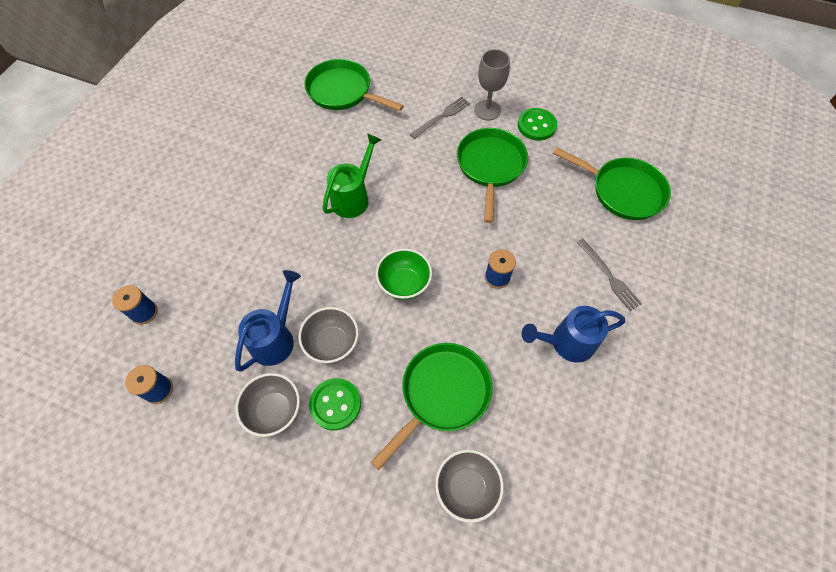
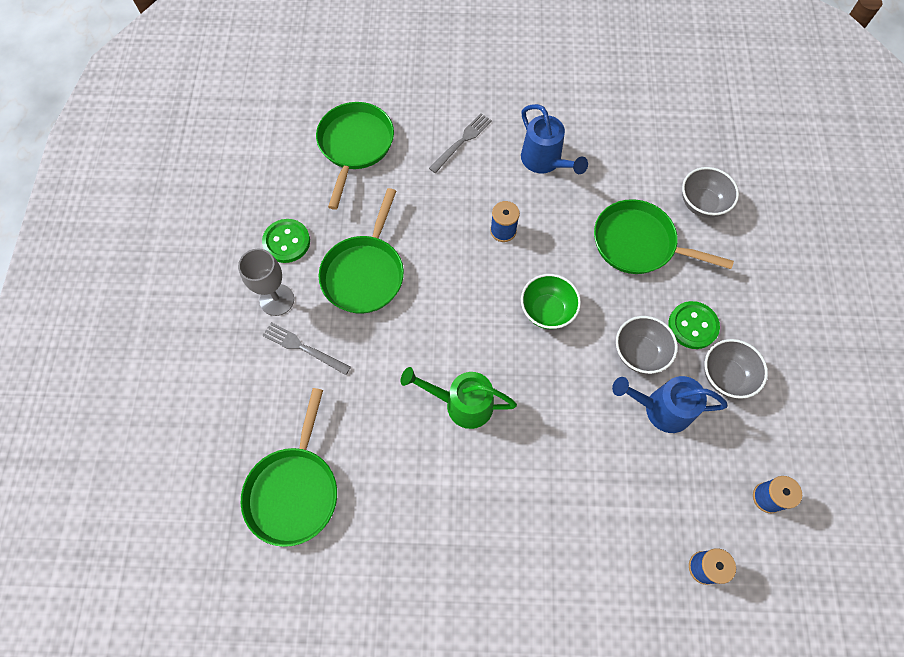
camera: 110 degrees left, 5 degrees up
green pan [457,128,528,223] -> green pan turned 60 degrees counterclockwise [319,188,404,314]

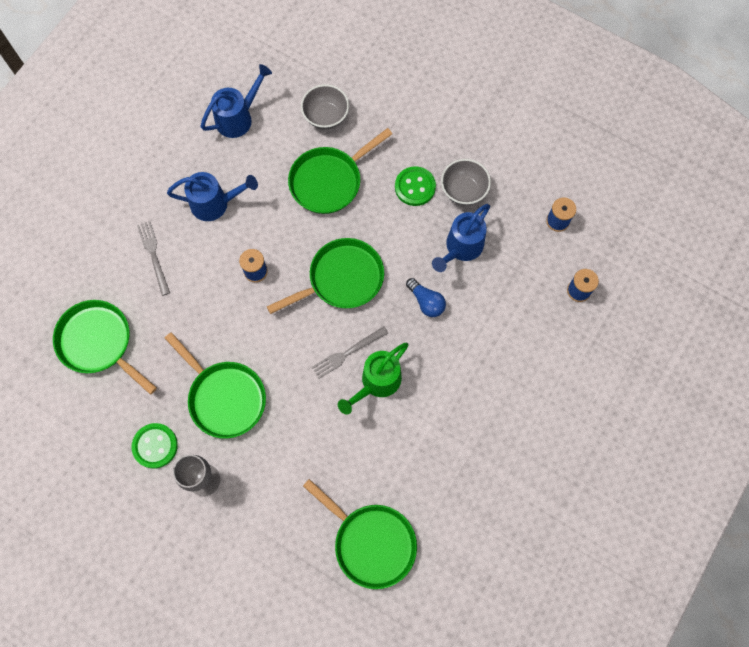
camera: 60 degrees left, 5 degrees up
grey fork [262,322,351,375] -> grey fork moved to [312,326,388,379]
green bowl [521,274,581,329] -> green pan [267,238,384,314]
grey bowl [616,316,678,374] -> none
none -> blue watering can [201,64,272,138]
none -> blue light bulb [406,278,446,317]

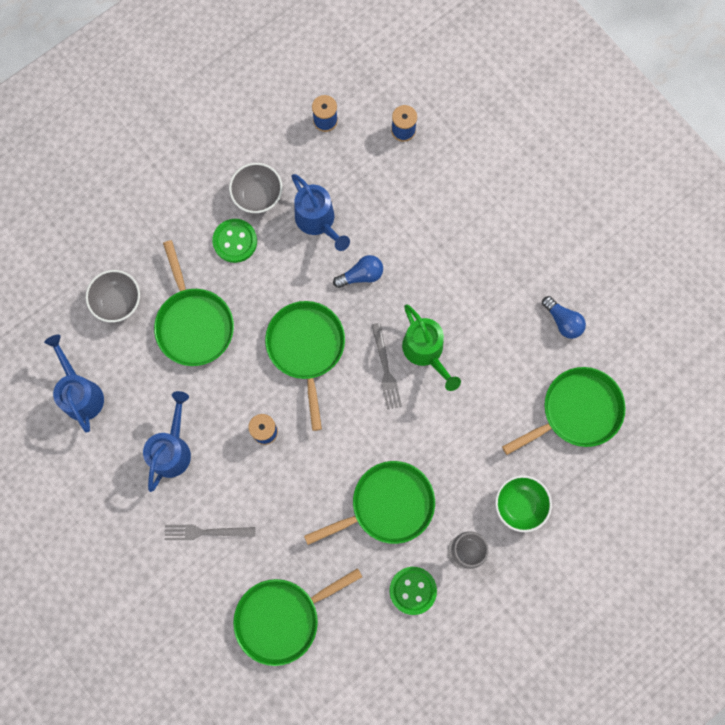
camera: 70 degrees left, 5 degrees up
none -> green bowl [495,475,552,532]
none -> blue light bulb [542,296,586,339]

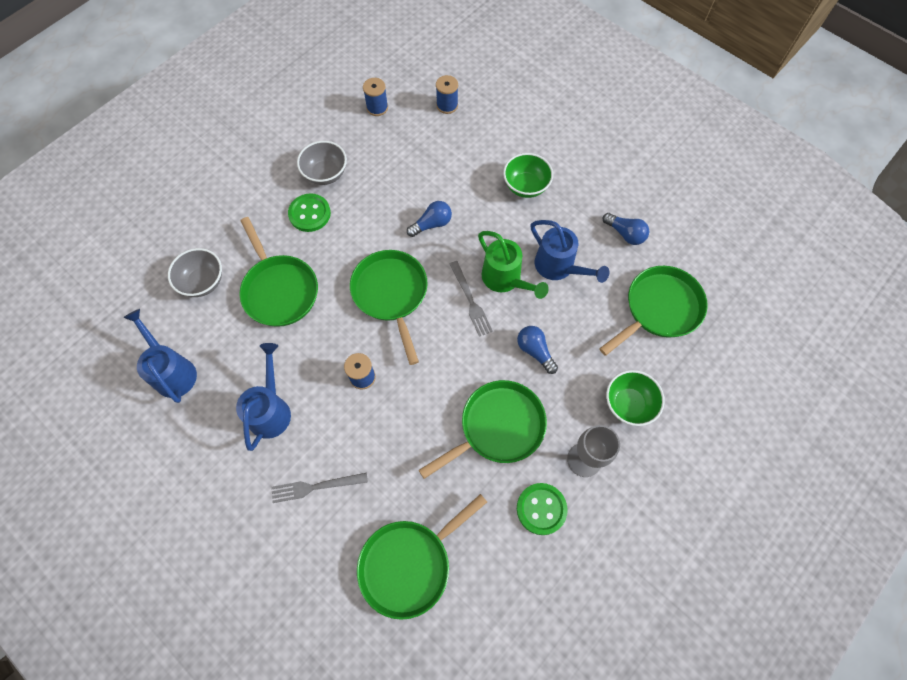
camera: 10 degrees left, 10 degrees down
blue watering can [291,174,350,251] -> blue watering can moved to [531,220,609,283]
none -> green bowl [503,153,553,198]
none -> blue light bulb [517,326,558,374]

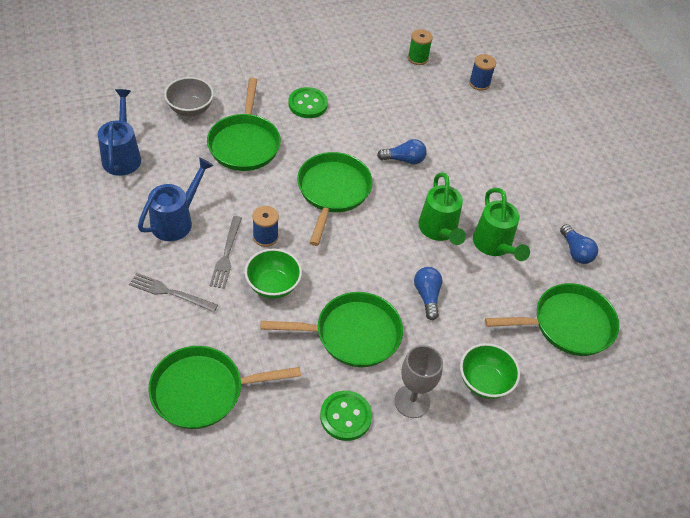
camera: 25 degrees right, 15 degrees down
grey bowl [297,141,347,185] -> none
blue spool [363,78,388,116] -> green spool [408,29,433,65]
grey fork [450,261,493,337] -> grey fork moved to [209,216,242,289]
green bowl [503,153,553,198] -> green bowl moved to [245,249,302,299]
blue watering can [531,220,609,283] -> green watering can [473,188,530,261]

